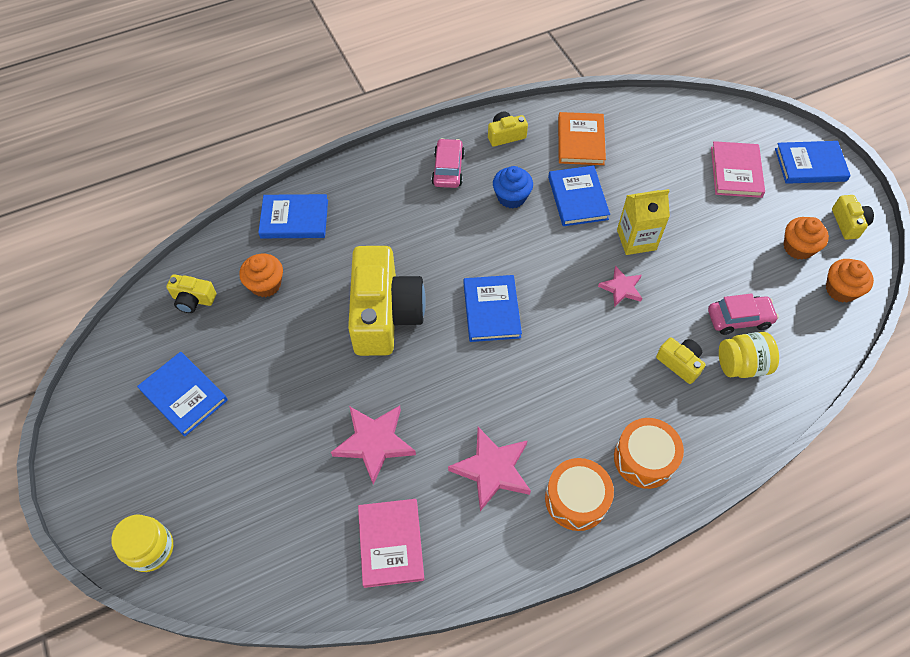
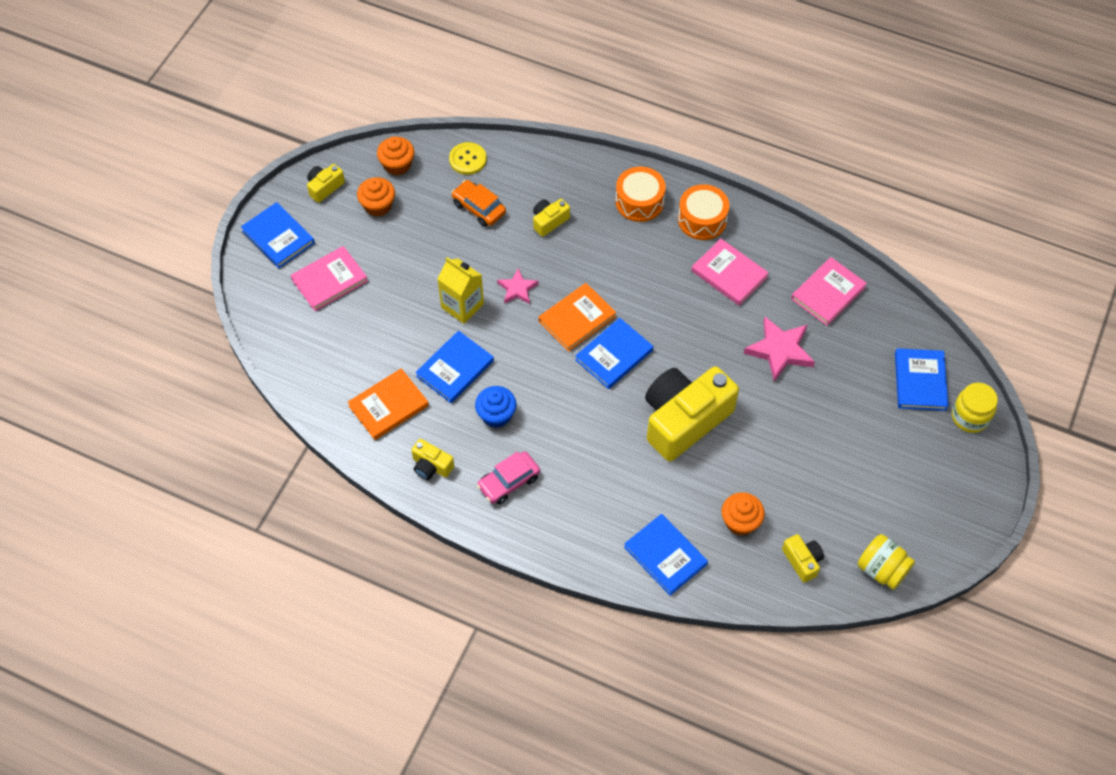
camera: 130 degrees left, 0 degrees up
blue book [137,352,228,437] -> blue book moved to [895,348,949,411]
pink star [448,427,531,511] -> pink book [692,239,769,306]
yellow camera [656,337,706,384] -> yellow camera turned 45 degrees clockwise [533,199,570,237]
pink car [708,293,779,335] -> orange car [451,180,506,227]
yellow jar [719,332,779,378] -> yellow jar moved to [858,534,915,590]
none -> yellow button [449,142,487,175]
none -> orange book [539,283,616,352]

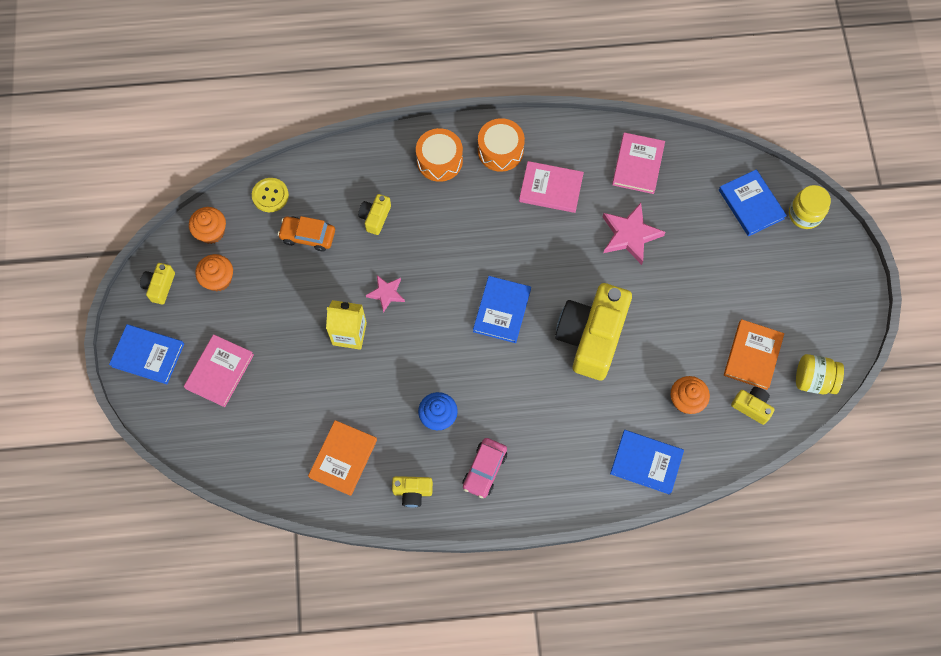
camera: 30 degrees left, 10 degrees up
blue book [415,331,494,403] -> none
orange book [539,283,616,352] -> orange book moved to [724,319,784,390]

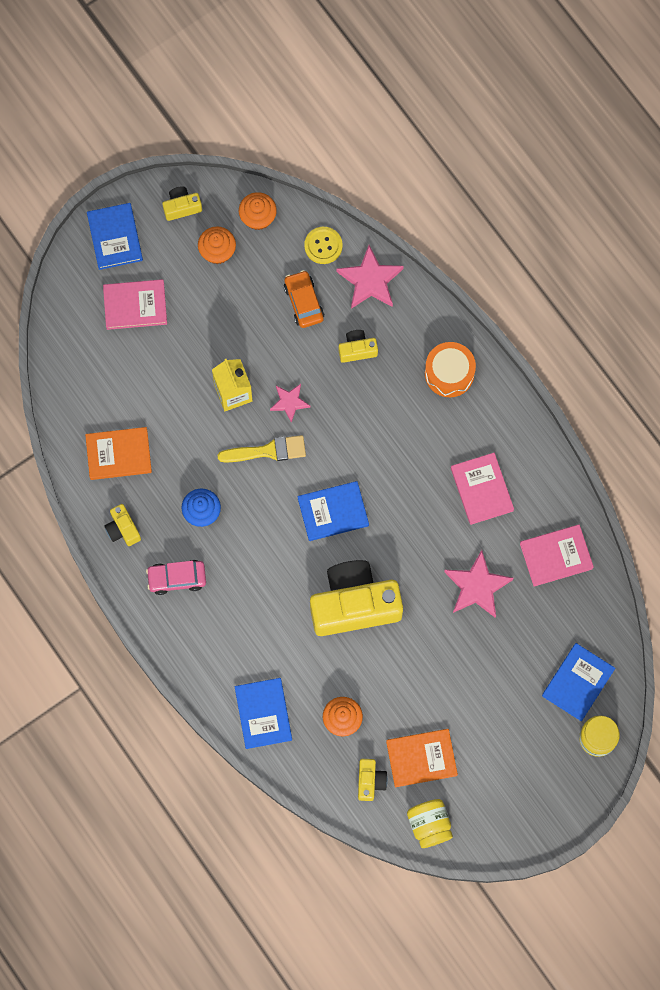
camera: 60 degrees right, 5 degrees up
orange drum [478,118,525,172] -> none
none -> yellow brush [217,435,306,463]
none -> pink star [337,245,404,309]

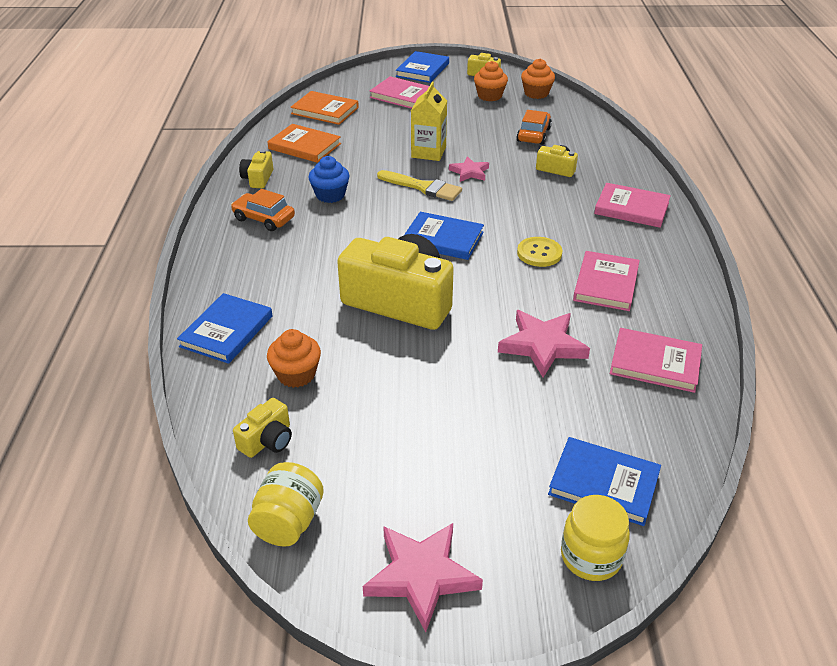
camera: 35 degrees right, 35 degrees down
pink car [146,560,206,595] -> orange car [231,189,295,231]
yellow button [304,227,343,264] -> yellow button moved to [517,237,563,267]
pink star [337,245,404,309] -> pink star moved to [363,523,483,632]
orange book [386,729,458,787] -> orange book moved to [291,91,359,125]
orange drum [425,342,476,397] -> pink book [594,183,671,228]
blue book [542,643,615,721] -> blue book turned 45 degrees clockwise [548,437,661,526]

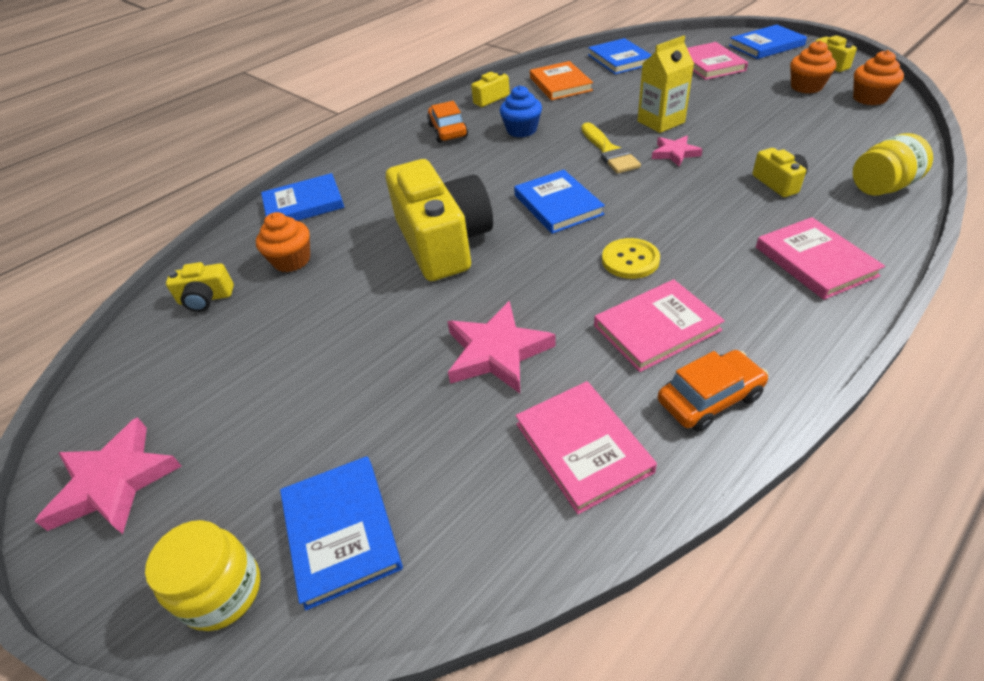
camera: 50 degrees right, 5 degrees up
yellow jar [248,462,324,547] -> yellow jar moved to [853,133,933,196]
orange book [291,91,359,125] -> blue book [588,38,651,74]
orange car [516,110,552,145] -> orange car moved to [658,350,769,432]

